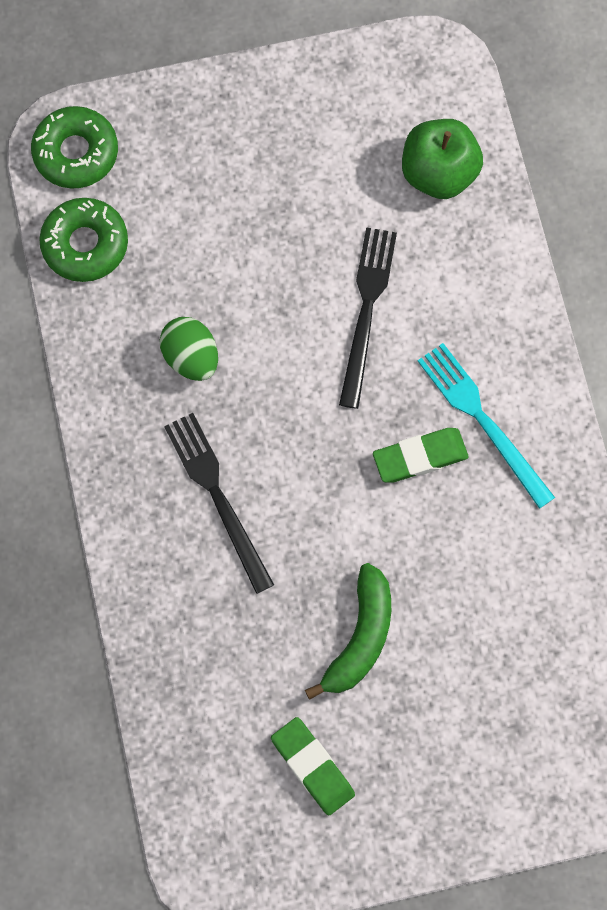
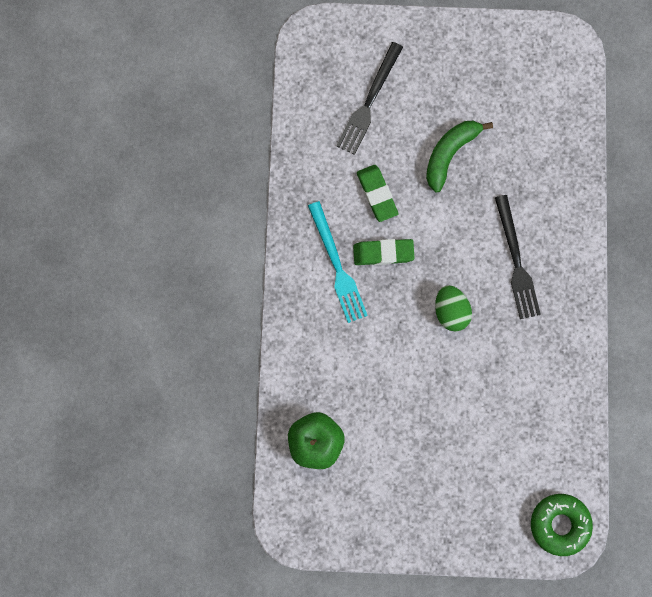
camera: 165 degrees left, 5 degrees up
green donut [39,198,128,282] -> none
green egg [160,317,218,381] -> green egg moved to [435,285,472,332]
green eraser [271,717,355,816] -> green eraser moved to [357,165,398,222]
black fork [339,227,397,409] -> black fork moved to [337,42,403,155]

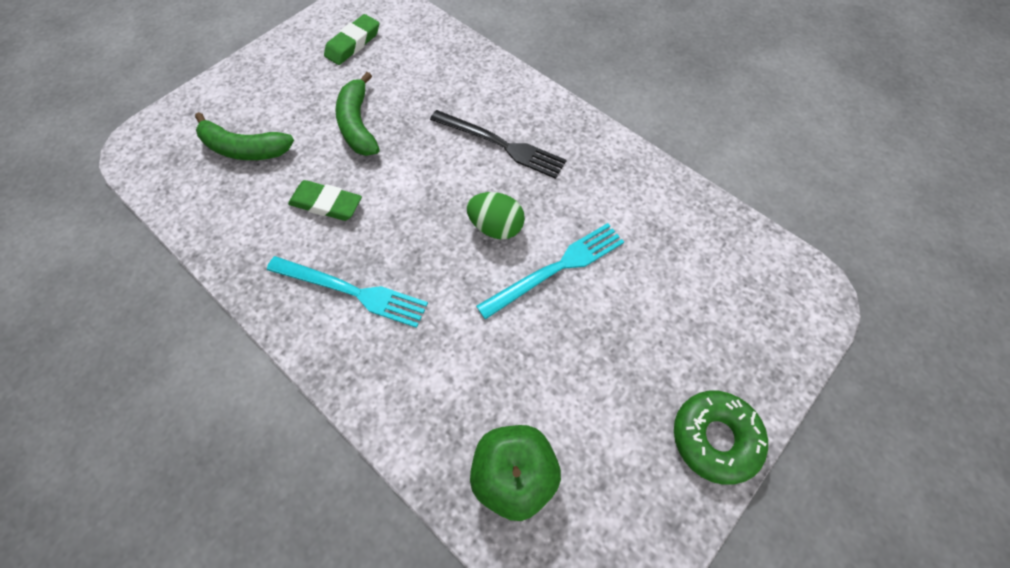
camera: 50 degrees left, 15 degrees down
black fork [337,42,403,155] -> green banana [195,112,294,160]
green eraser [353,239,415,265] -> green eraser moved to [324,14,379,65]
green donut [531,494,593,556] -> green donut moved to [674,391,768,485]
none -> turquoise fork [476,223,624,319]

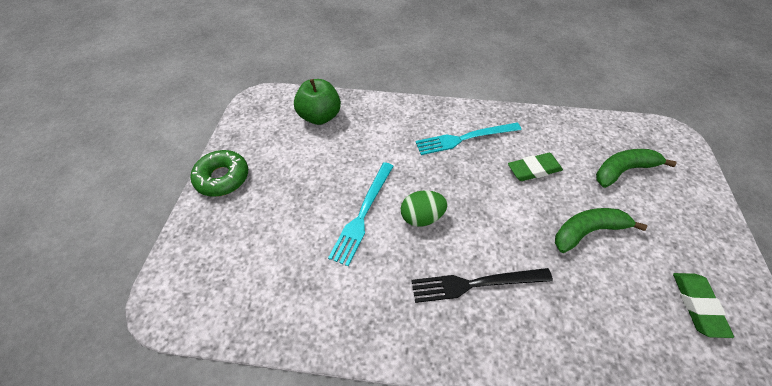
camera: 145 degrees right, 10 degrees down
green banana [335,72,380,156] -> green banana turned 60 degrees counterclockwise [555,208,647,253]

